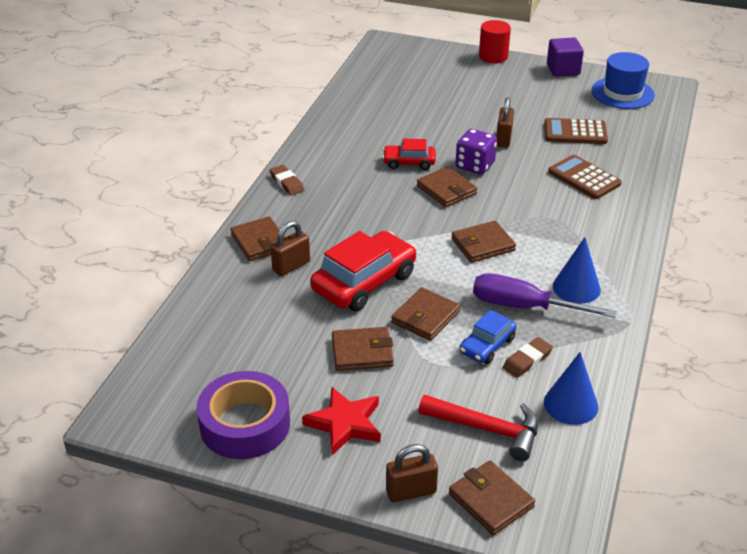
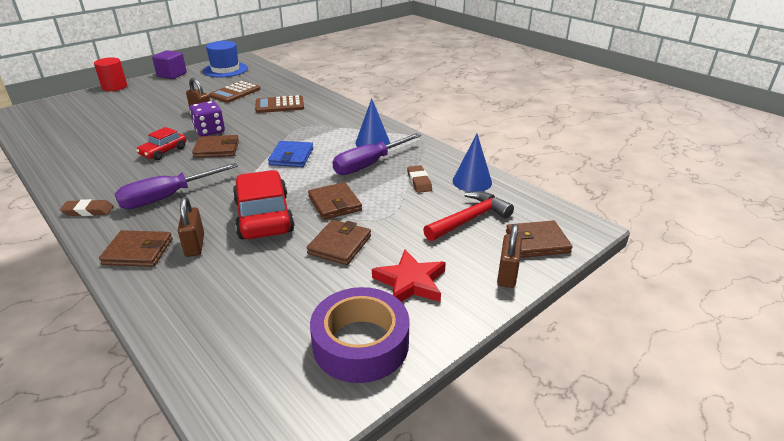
camera: 60 degrees left, 5 degrees down
brown wallet [451,221,516,263] -> blue wallet [268,141,313,167]
blue car [459,310,517,364] -> none
none -> purple screwdriver [115,163,238,209]

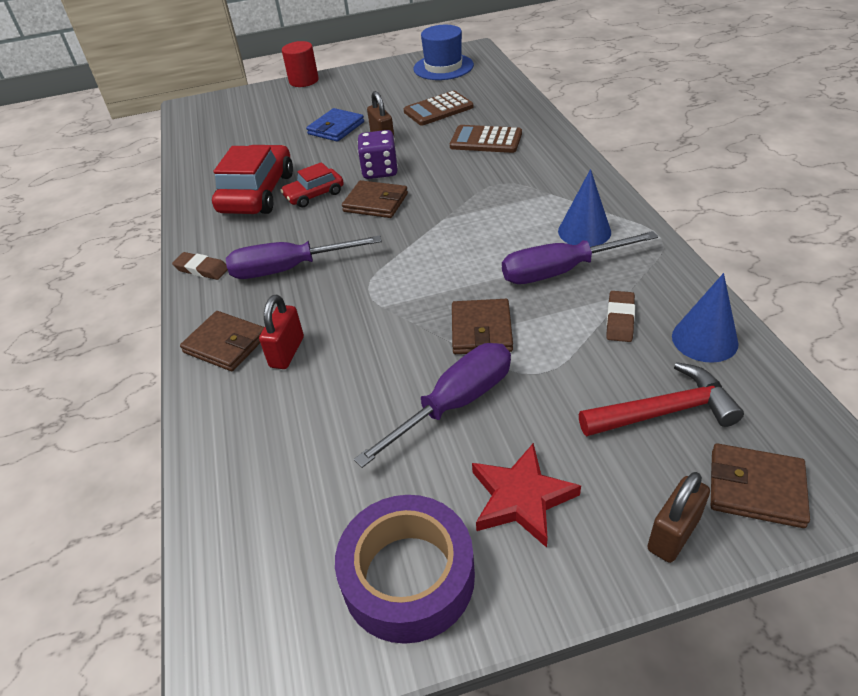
camera: 30 degrees right, 10 degrees up
purple cube [152,50,187,79] -> none
brown padlock [178,197,204,257] -> red padlock [259,295,304,369]
red car [233,170,295,239] -> red car moved to [212,145,293,214]
blue wallet [268,141,313,167] -> blue wallet moved to [306,108,364,142]
brown wallet [307,220,371,265] -> purple screwdriver [354,343,511,468]

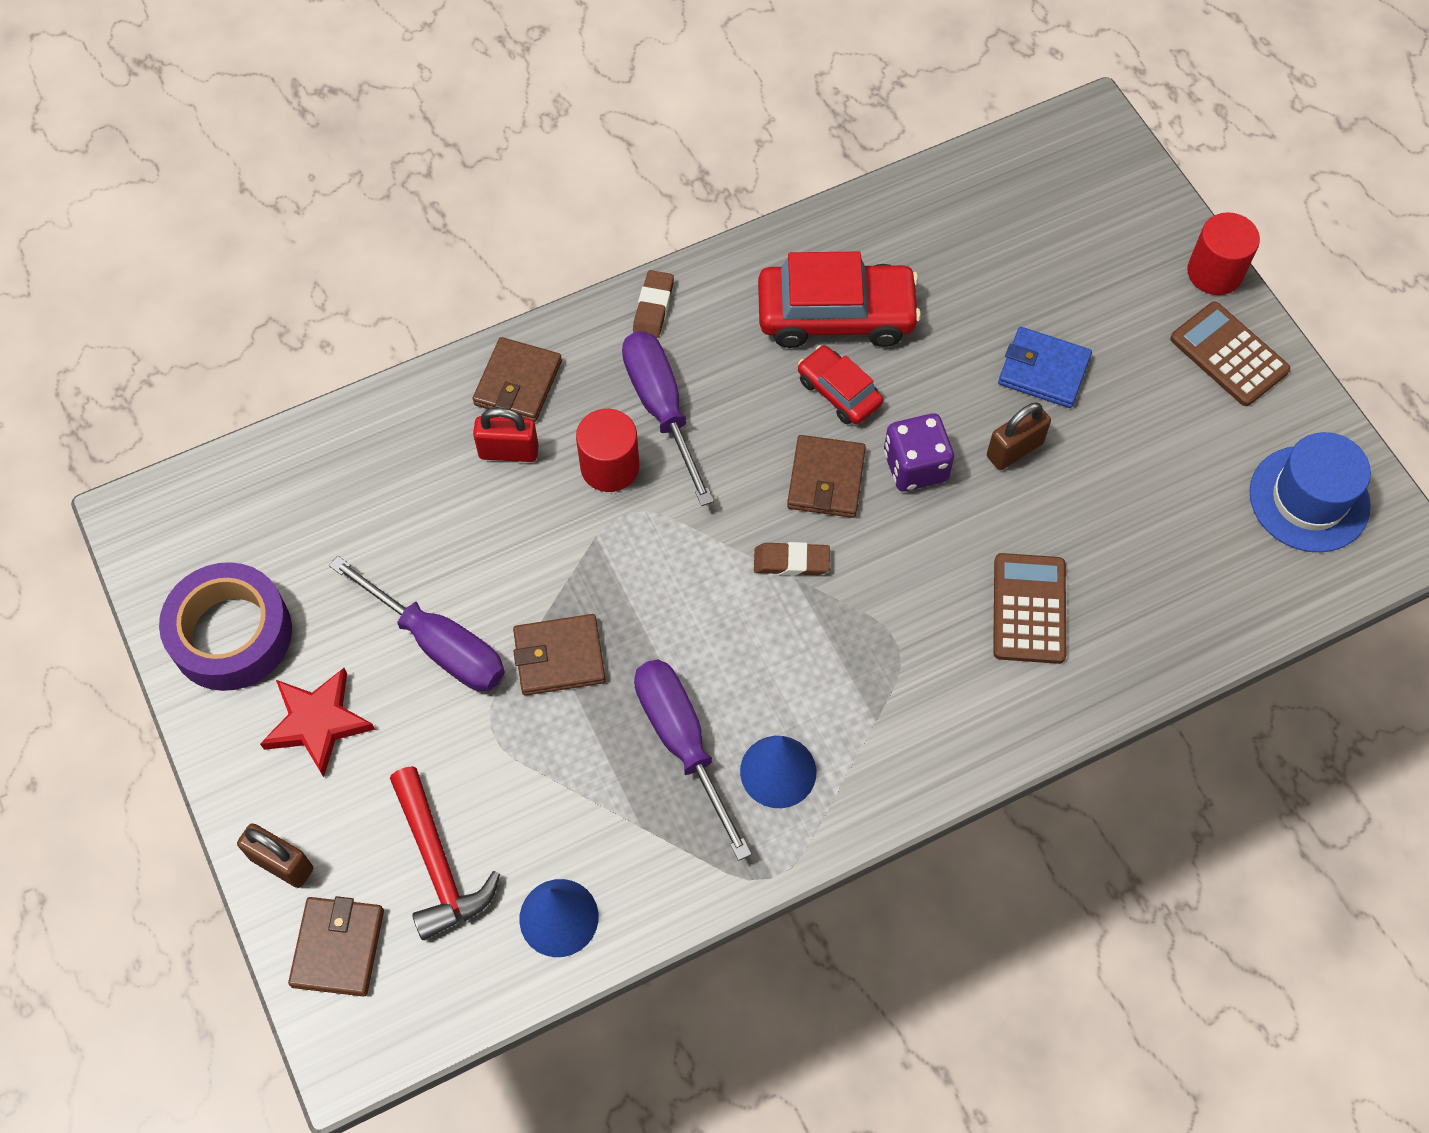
camera: 75 degrees right, 20 degrees up
brown calculator [404,91,473,125] -> brown calculator moved to [1170,302,1290,406]
brown eraser [606,291,635,342] -> brown eraser moved to [754,542,830,576]
none -> red cylinder [576,409,639,492]

